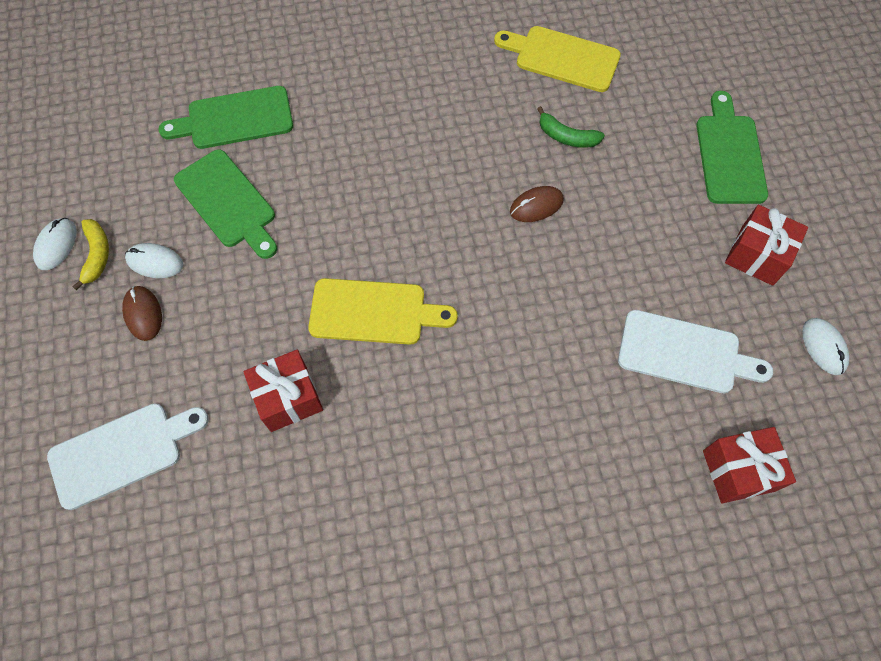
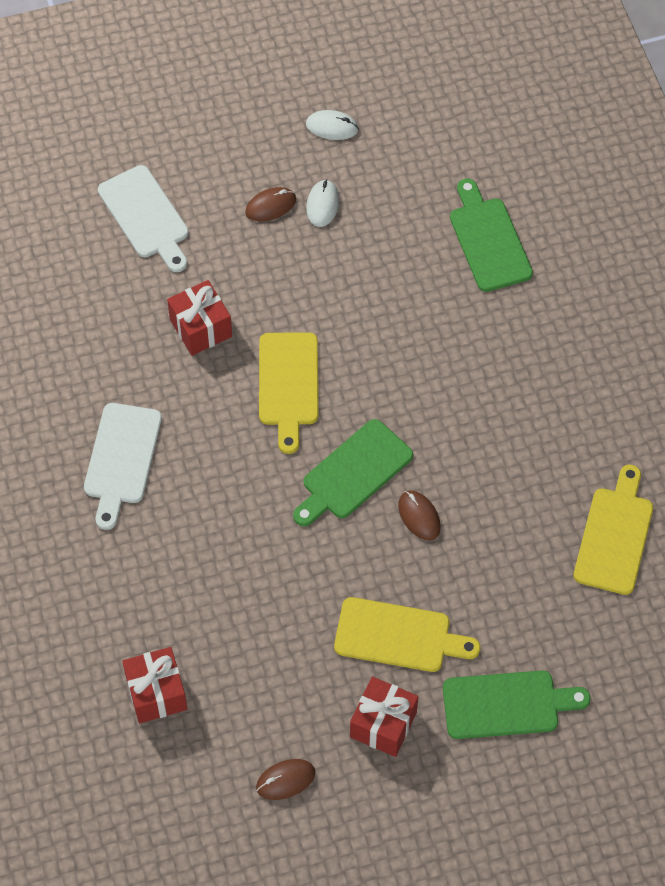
camera: 85 degrees right, 5 degrees down
yellow banana [72,219,109,290] -> none
green cutting board [174,149,277,259] -> green cutting board moved to [293,419,413,526]
green banana [537,106,605,148] -> none
white cutting board [618,310,773,393] -> white cutting board moved to [84,403,162,530]
white mouse [802,318,849,375] -> brown mouse [256,759,316,800]
none -> yellow cutting board [334,597,480,672]

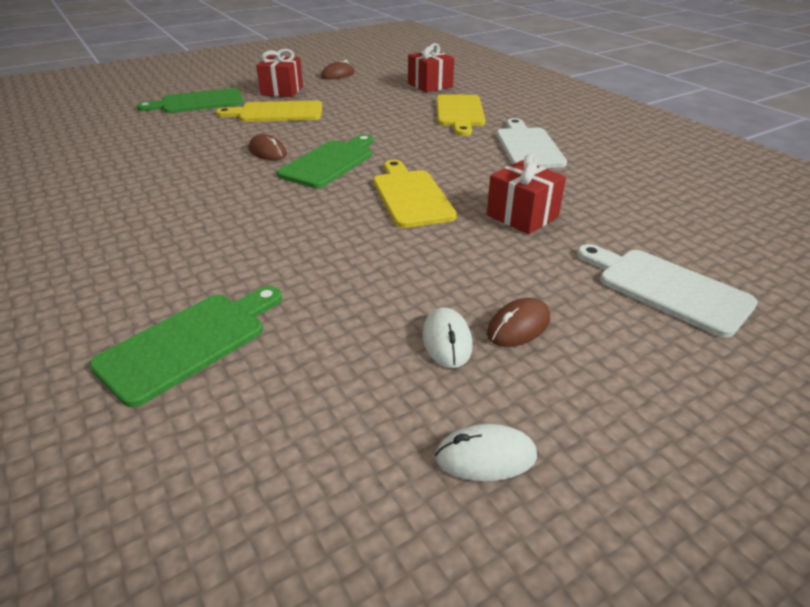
camera: 165 degrees right, 25 degrees down
green cutting board [450,179,533,292] -> green cutting board turned 105 degrees counterclockwise [89,286,282,407]
yellow cutting board [573,465,653,595] -> yellow cutting board moved to [436,95,485,136]

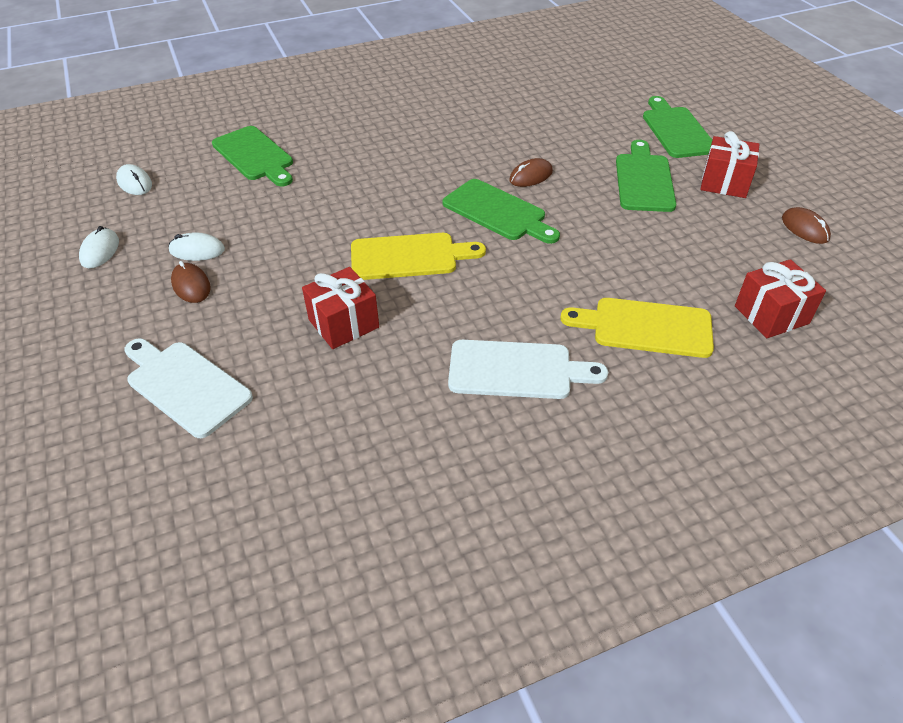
camera: 100 degrees right, 10 degrees up
yellow cutting board [216,100,322,122] -> green cutting board [616,140,676,212]
white cutting board [577,244,758,338] -> white cutting board turned 105 degrees counterclockwise [125,338,253,438]
none -> white mouse [116,164,152,195]

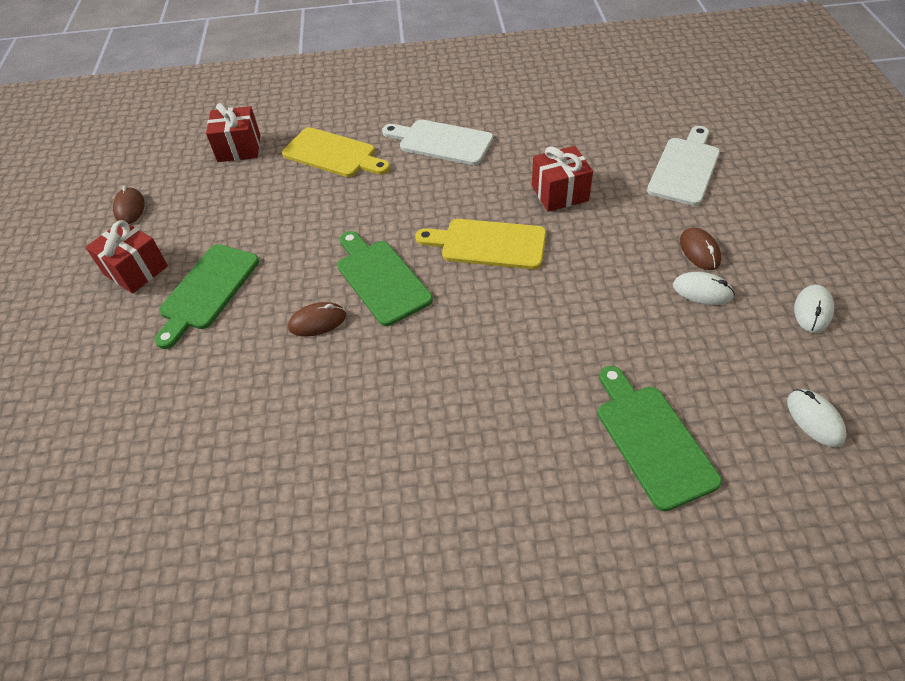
camera: 160 degrees left, 5 degrees up
white cutting board [125,338,253,438] -> white cutting board turned 120 degrees counterclockwise [647,126,720,206]
green cutting board [643,96,712,158] -> none

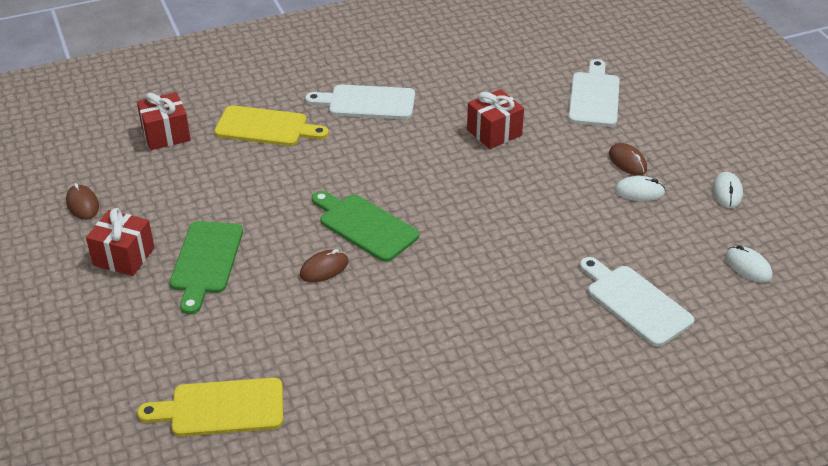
camera: 20 degrees left, 10 degrees down
yellow cutting board [415,219,546,269] -> yellow cutting board moved to [137,378,283,436]
green cutting board [598,366,722,511] -> white cutting board [580,257,695,347]

